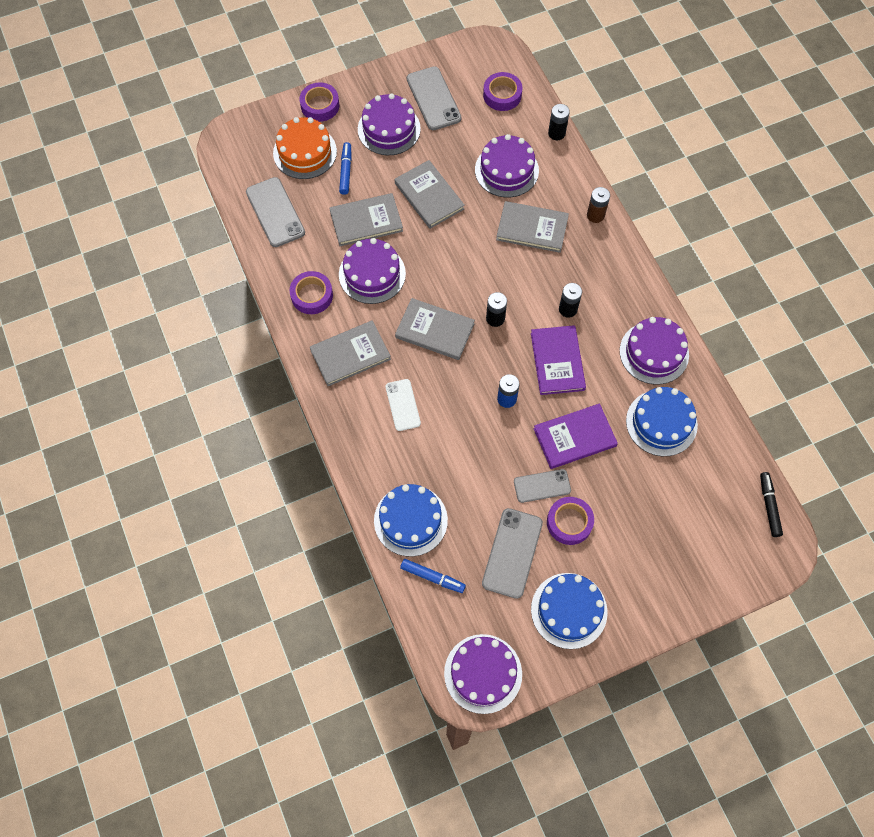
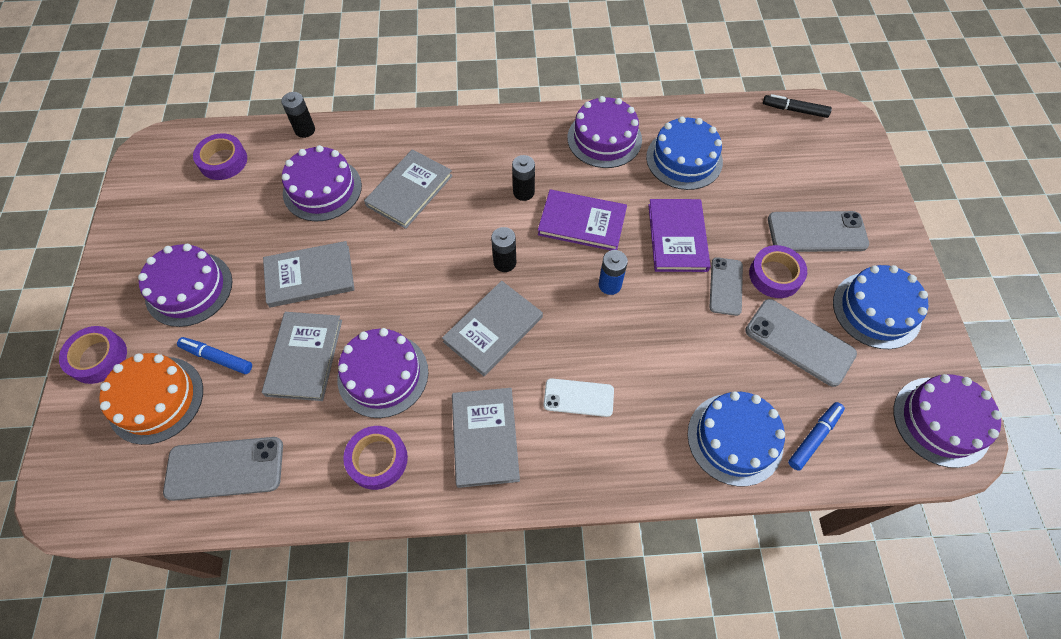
camera: 70 degrees left, 5 degrees down
grey phone [407,66,462,130] -> grey phone moved to [768,211,869,252]
brown battery [587,187,610,223] -> none

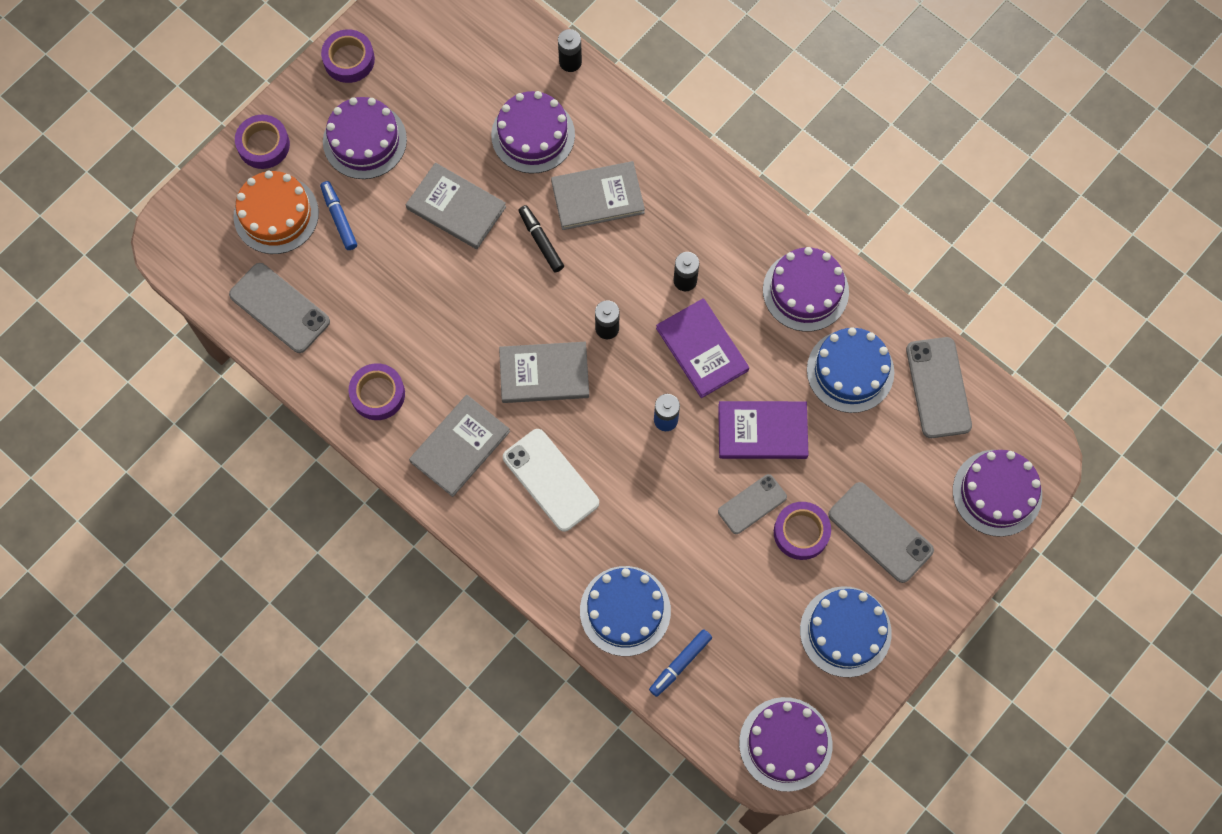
camera: 45 degrees right, 10 degrees up
purple tape [193,133,247,180] -> purple tape moved to [321,29,375,83]
grey book [262,312,342,401] -> none
purple cake [337,328,428,418] -> purple cake moved to [953,450,1042,537]
white phone [544,378,614,417] -> white phone [503,429,599,532], size x1.55
purple book [648,199,711,272] -> purple book turned 45 degrees clockwise [718,401,809,459]
grey phone [745,299,857,387] -> grey phone moved to [906,337,972,438]
black marker [763,94,832,118] -> black marker moved to [518,205,564,272]
blue marker [788,402,845,471] -> blue marker turned 135 degrees clockwise [649,629,712,697]

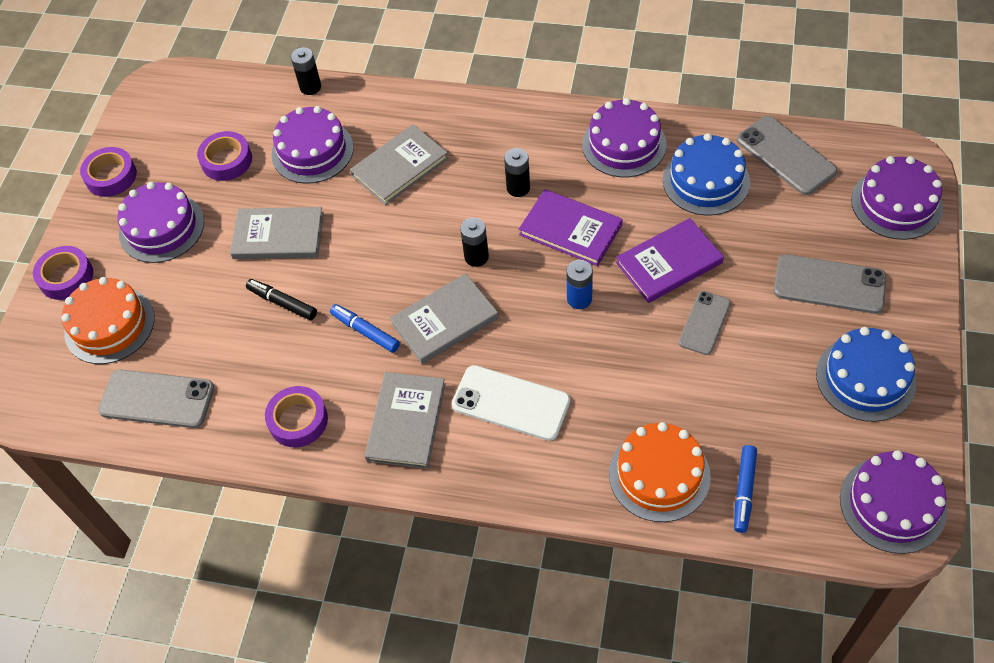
camera: 25 degrees left, 15 degrees down
blue marker [320,181,357,250] -> blue marker moved to [330,304,400,353]
black marker [518,205,564,272] -> black marker moved to [246,279,317,320]
blue cake [580,566,671,656] -> orange cake [609,422,711,522]
purple tape [774,502,831,560] -> purple tape moved to [197,131,252,181]

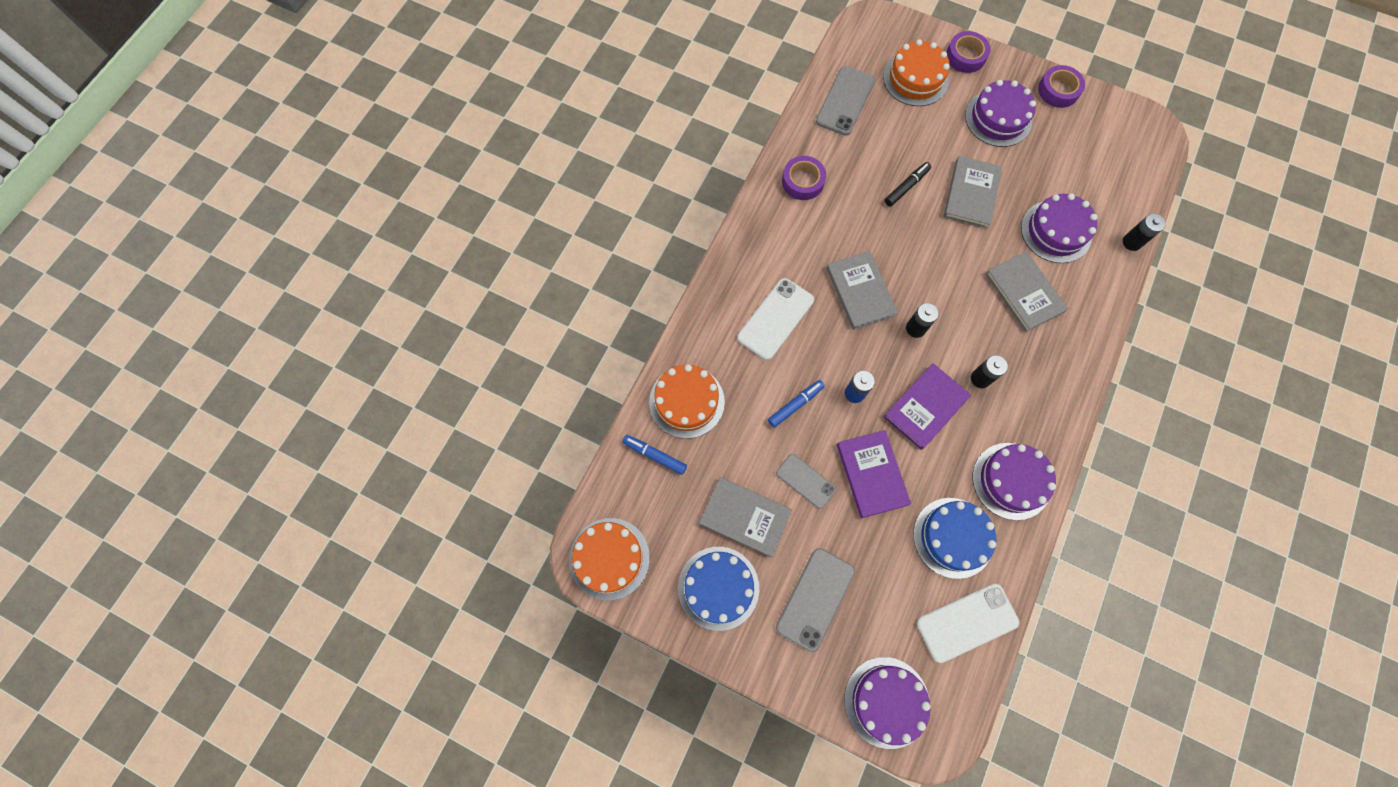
camera: 100 degrees right, 15 degrees up
purple tape [197,131,252,181] -> none
blue marker [330,304,400,353] -> blue marker moved to [768,380,825,428]
grey book [365,372,445,469] -> grey book moved to [699,477,792,558]
grey phone [737,116,837,195] -> white phone [917,584,1019,663]
purple cake [840,450,947,554] -> orange cake [569,518,650,600]

